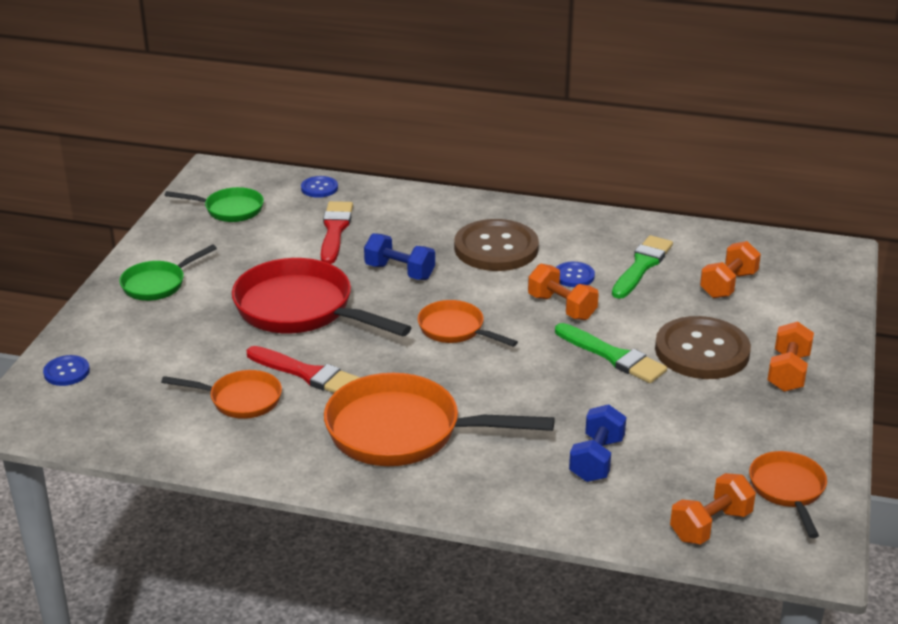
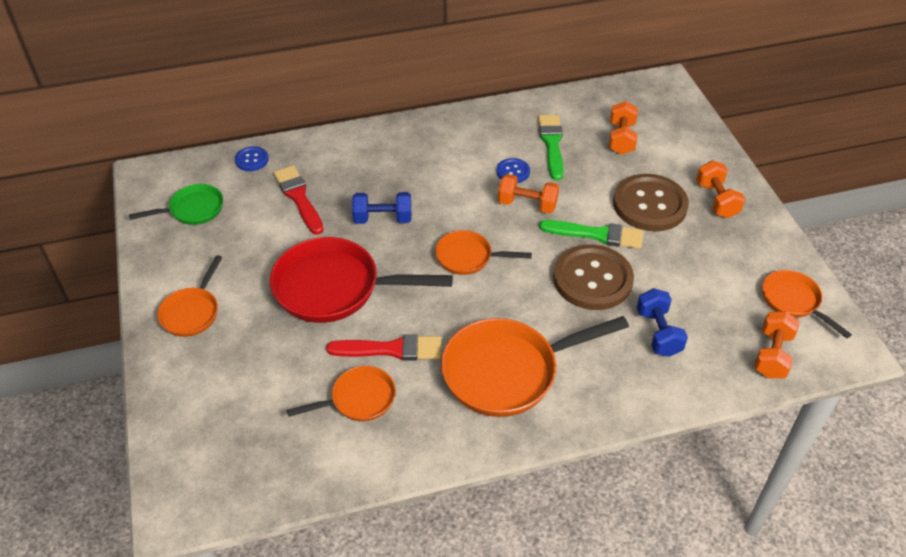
camera: 30 degrees left, 15 degrees up
blue button [43,355,90,386] -> none
green pan [119,244,217,301] -> orange pan [157,255,223,337]
brown button [454,219,539,271] -> brown button moved to [553,244,634,310]

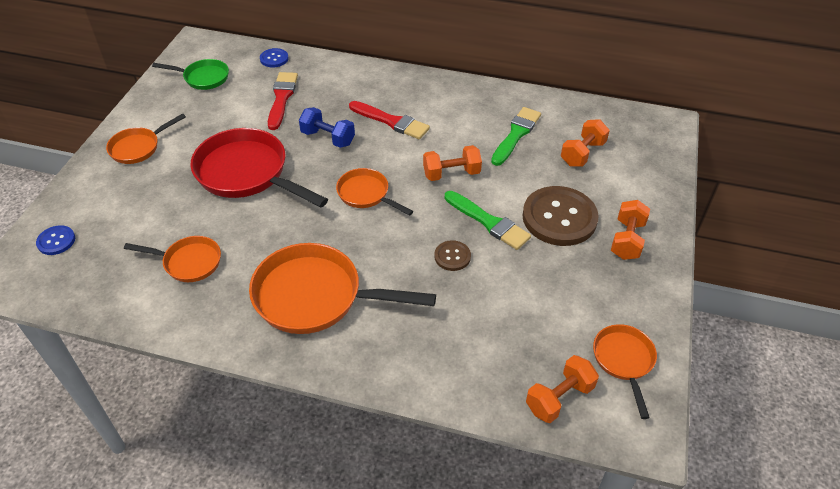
camera: 30 degrees right, 0 degrees up
red brush [326,334,441,360] -> red brush moved to [349,101,430,139]
blue button [497,158,530,183] -> blue button moved to [36,225,75,255]
orange dumbbell [498,174,559,213] -> orange dumbbell turned 60 degrees counterclockwise [423,145,482,181]
brown button [553,244,634,310] -> brown button [434,240,471,271], size x0.47
blue dumbbell [637,288,688,357] -> none

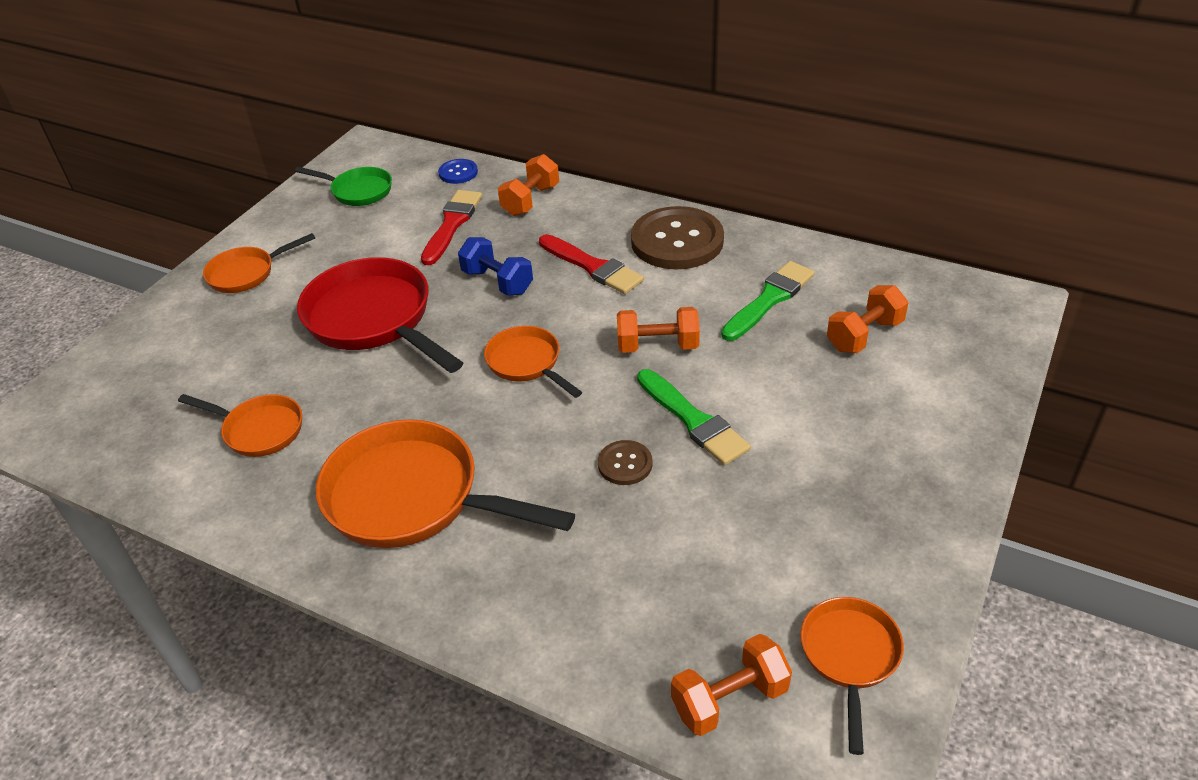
camera: 15 degrees right, 5 degrees down
blue button [36,225,75,255] -> none
brown button [522,186,599,246] -> brown button moved to [631,206,724,270]
orange dumbbell [611,200,650,260] -> orange dumbbell moved to [498,154,559,216]

